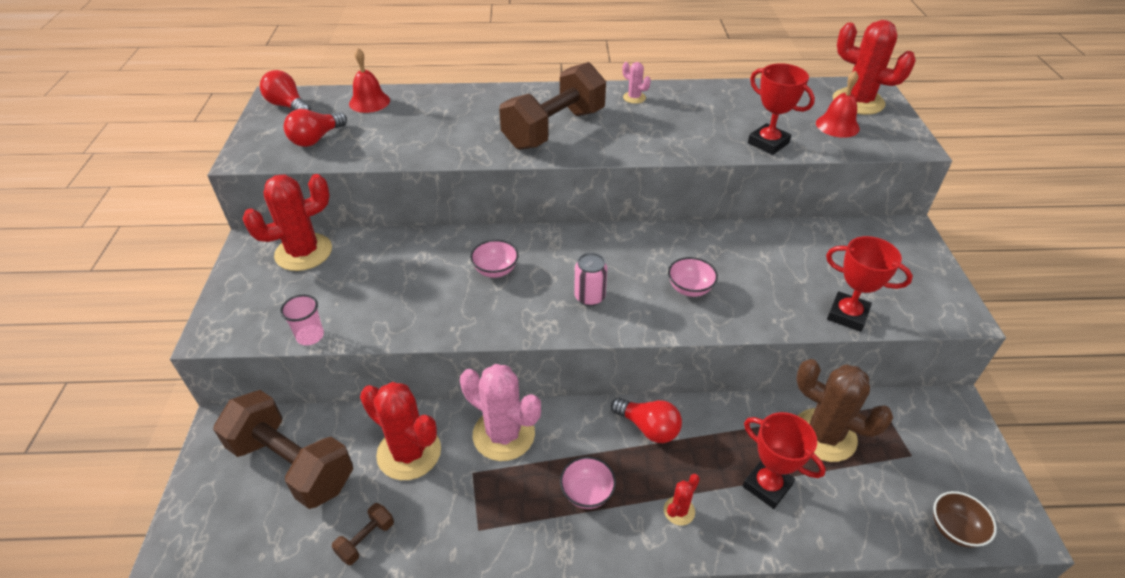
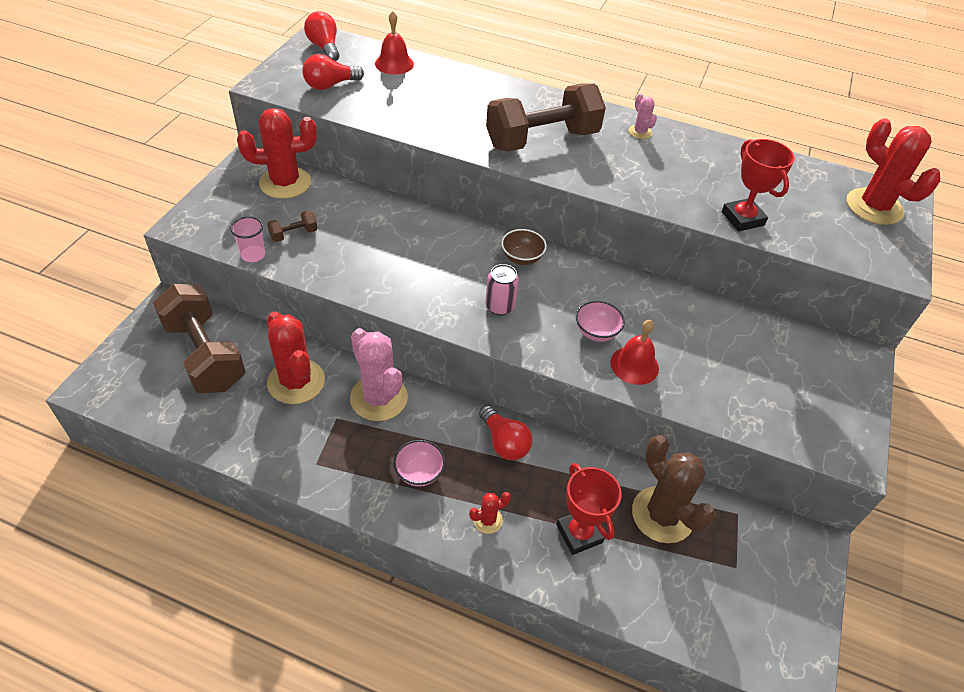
camera: 20 degrees right, 5 degrees up
brown dumbbell [332,503,394,565] -> brown dumbbell moved to [267,211,318,242]
pink bowl [470,240,519,278] -> none
red bell [816,70,860,138] -> red bell moved to [610,320,659,385]
red trophy [826,236,913,332] -> none
brown bowl [933,491,997,548] -> brown bowl moved to [501,229,547,265]

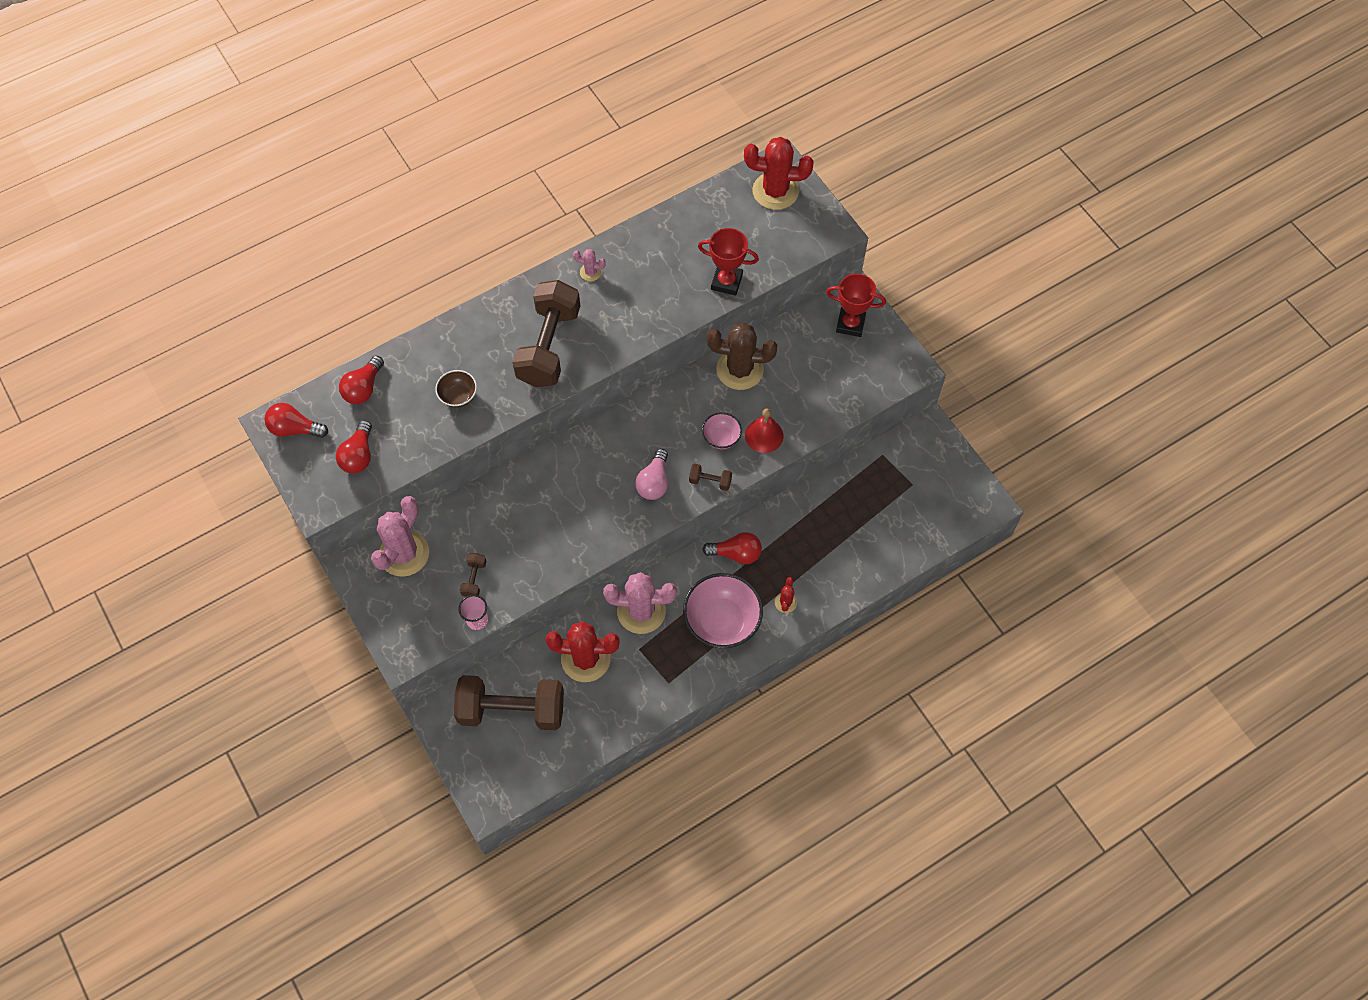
camera: 50 degrees left, 15 degrees up
red cactus [237,108,317,199] -> pink cactus [371,496,429,577]
red bell [375,11,414,75] -> red light bulb [339,356,384,404]
pink bowl [393,440,445,487] -> pink bowl [683,573,763,648], size x1.95
pink can [485,264,519,315] -> pink light bulb [635,449,668,500]
brown bowl [501,229,547,265] -> brown bowl moved to [435,370,477,408]
red trophy [557,463,622,555] -> red trophy moved to [826,273,886,337]
brown cactus [632,435,716,543] -> brown cactus moved to [706,322,777,390]
none -> brown dumbbell [689,464,732,491]

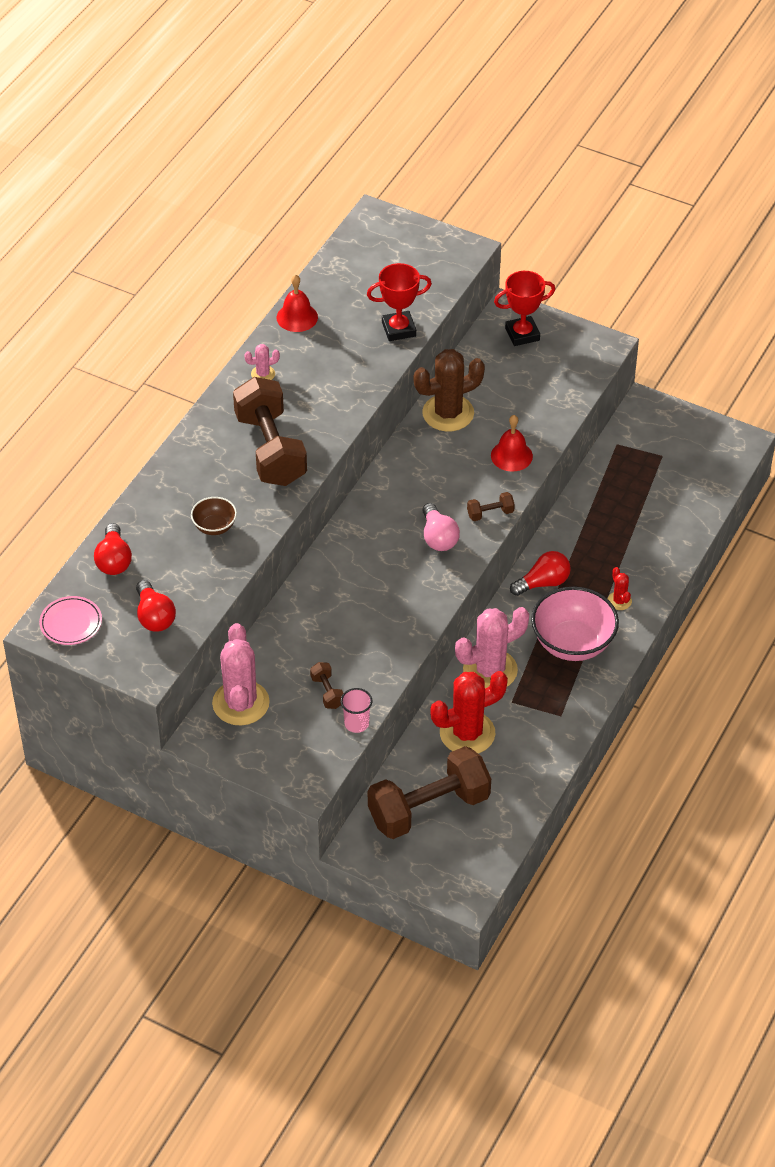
camera: 30 degrees left, 15 degrees down
red light bulb [265,403,328,438] -> pink plate [39,596,102,645]
pink bowl [702,413,742,449] -> none
red cactus [744,137,814,210] -> none
none -> red bell [277,274,318,332]

